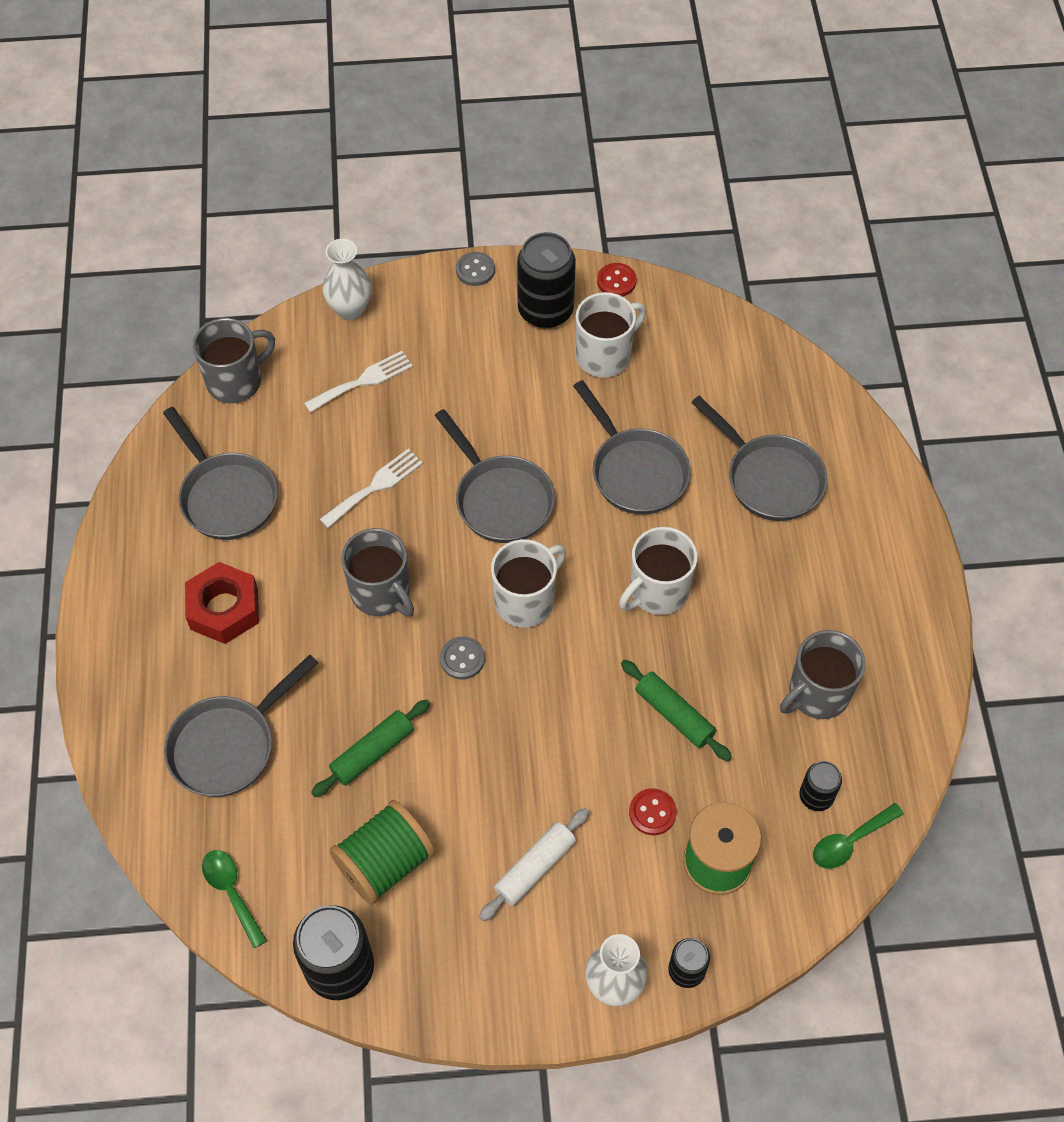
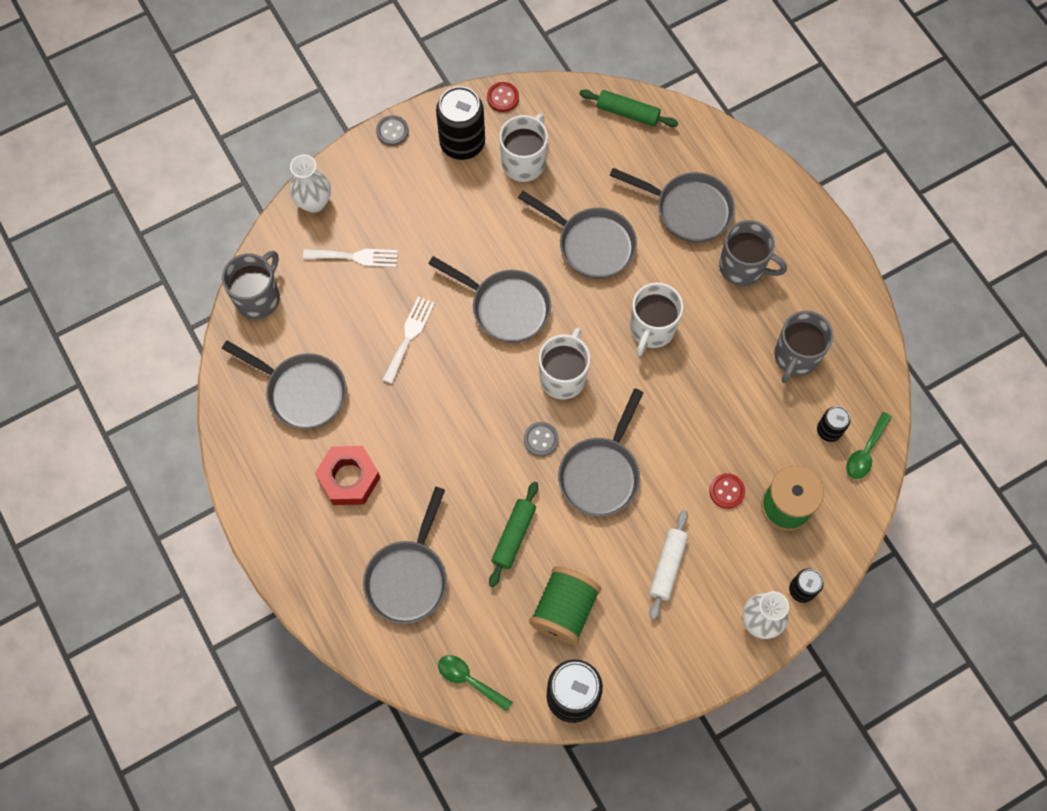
camera: 25 degrees left, 10 degrees up
white fork [304,351,413,413] -> white fork turned 60 degrees clockwise [303,249,398,267]
grey mug [341,528,414,616] -> grey mug moved to [719,220,787,286]
green rolling pin [621,659,732,761] -> green rolling pin moved to [579,89,678,127]
none -> grey pan [558,388,644,516]

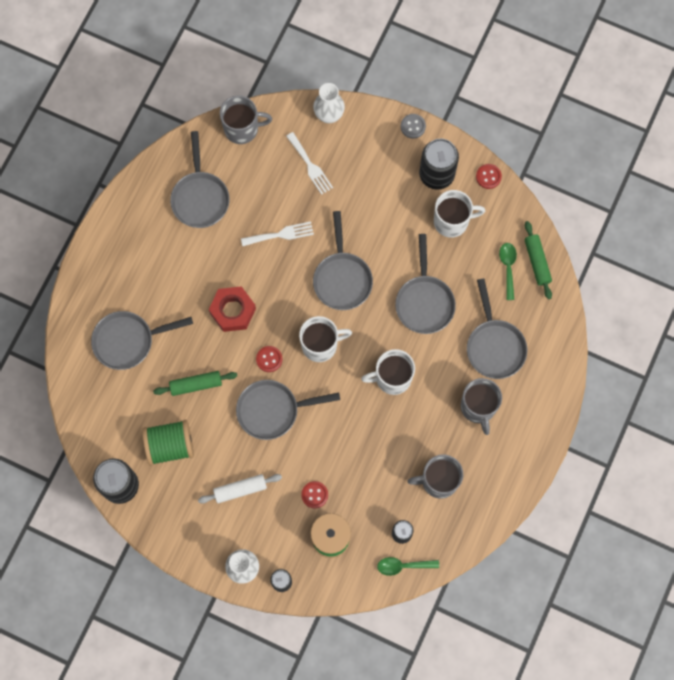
camera: 55 degrees right, 5 degrees up
red nut [315,446,380,505] -> red nut moved to [209,286,256,332]
green spoon [438,655,513,712] -> green spoon moved to [499,243,517,300]
grey button [524,422,559,457] -> red button [256,346,282,372]

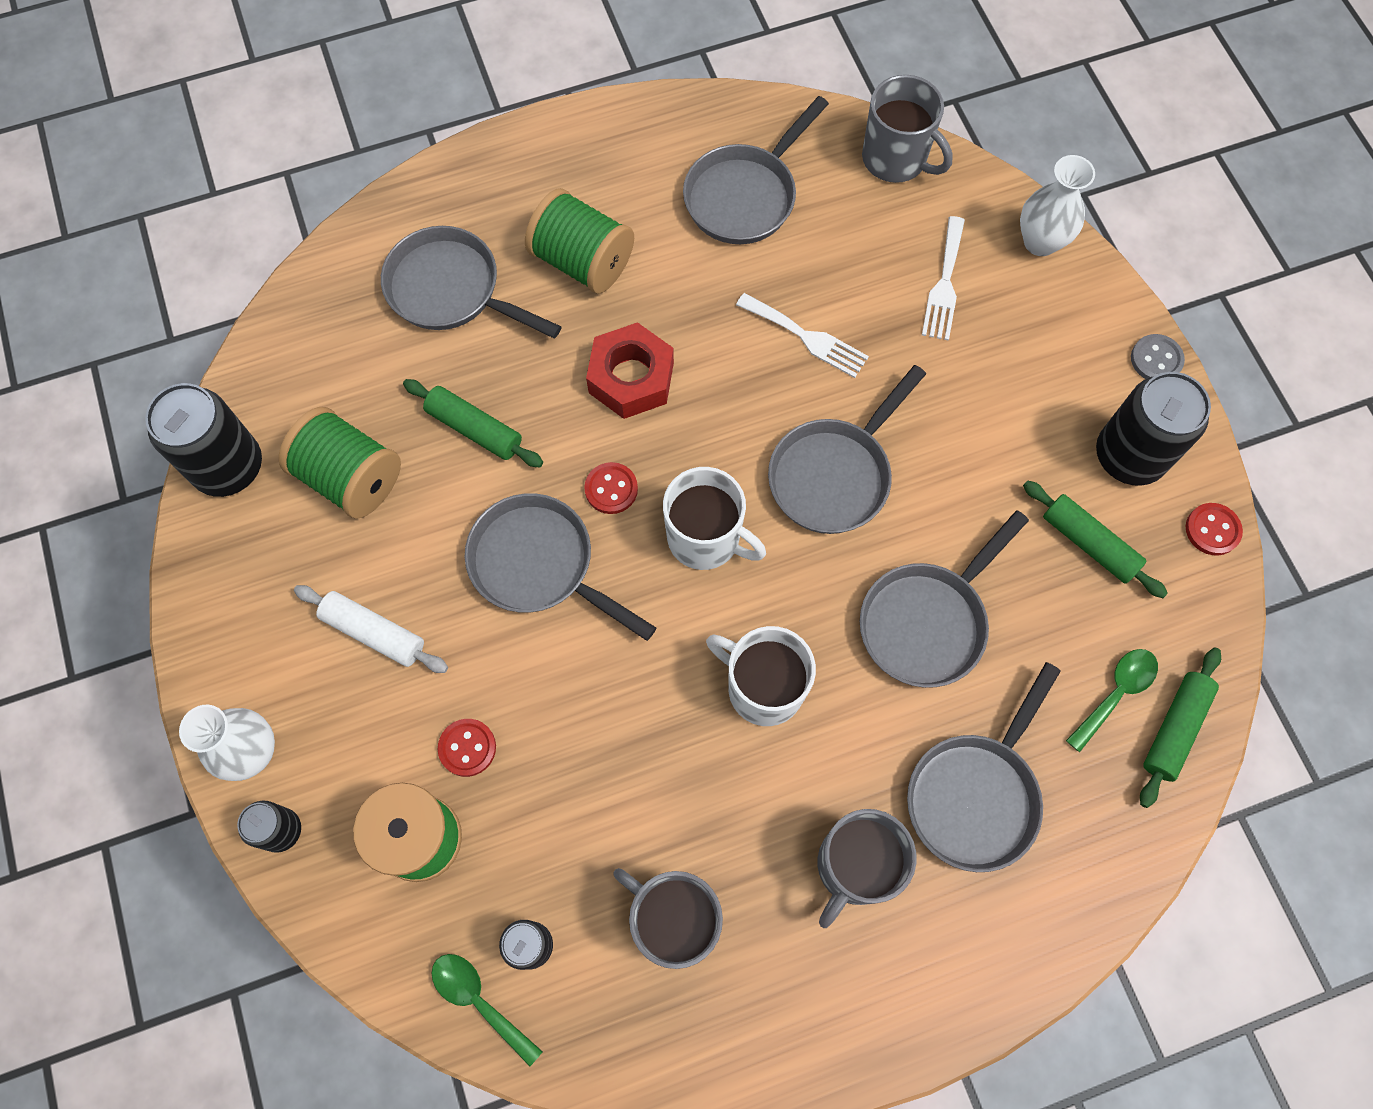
camera: 45 degrees right, 5 degrees down
white mug [434,190,485,238] -> green rolling pin [1023,480,1168,598]
none -> green spool [525,188,634,294]

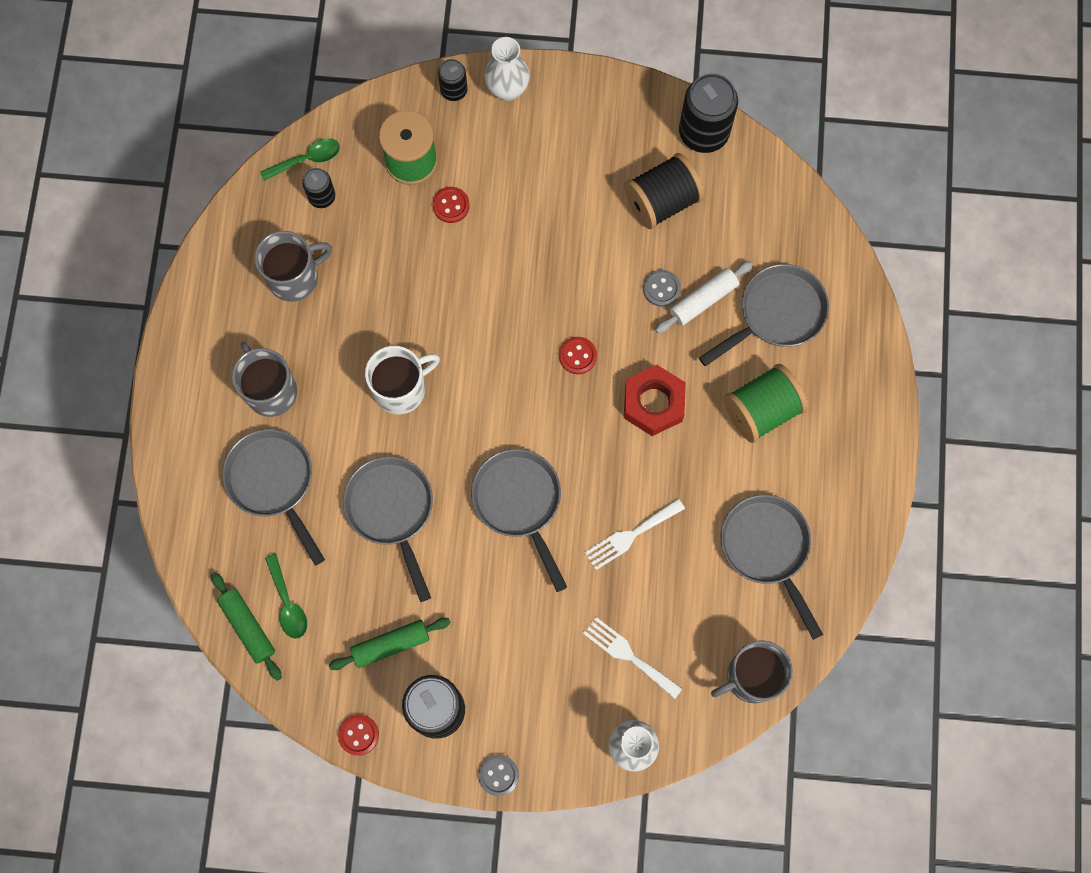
camera: 115 degrees right, 5 degrees up
green spool [278,407,401,519] -> black spool [624,153,704,229]
white rolling pin [294,585,448,673] -> white rolling pin moved to [655,261,753,333]
green rolling pin [403,379,543,467] -> grey button [643,270,681,307]
grey pan [465,493,656,641] -> none
white mug [663,467,766,570] -> none

